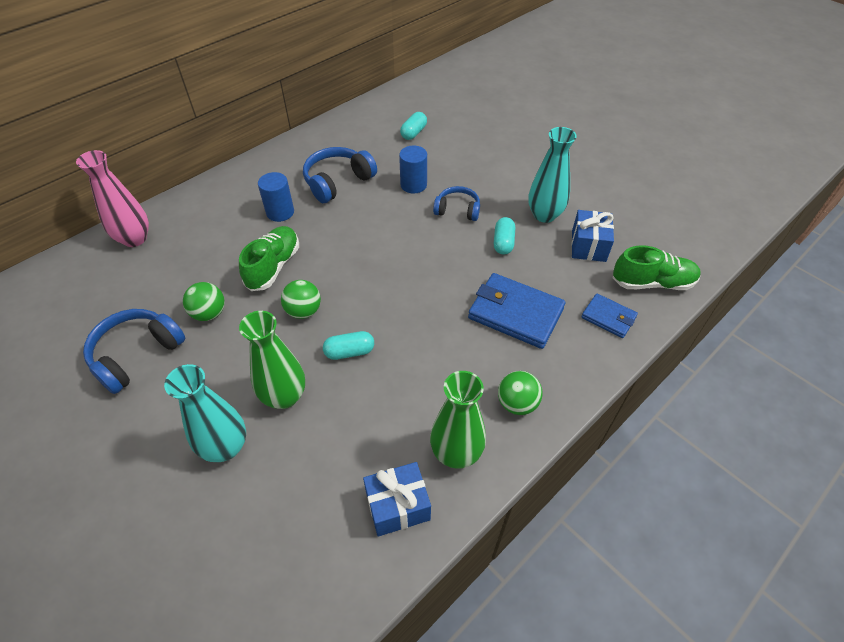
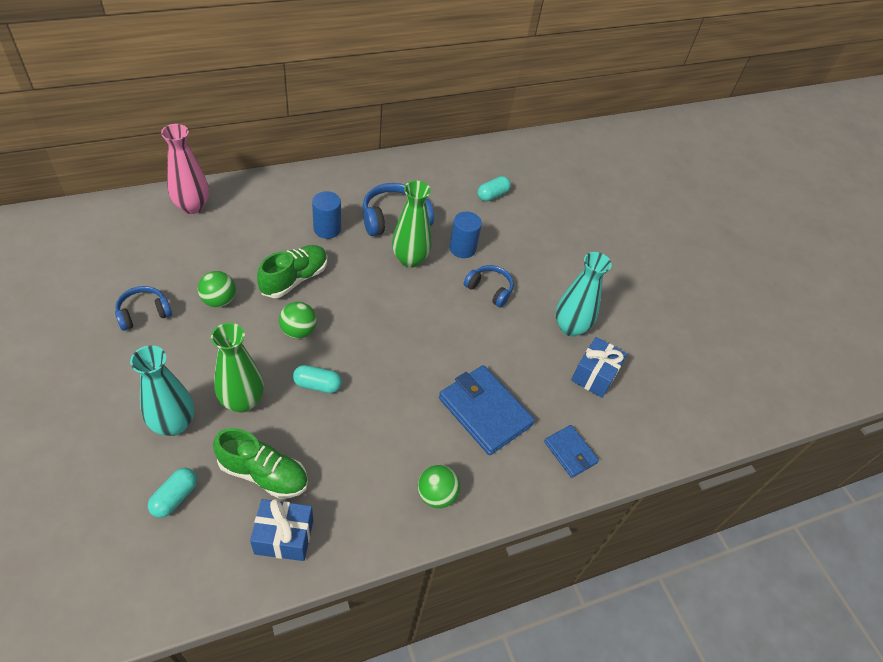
camera: 15 degrees right, 0 degrees up
blue headphones [83,309,186,394] -> blue headphones [115,286,172,331], size x0.64
green vase [430,371,486,469] -> green vase moved to [392,181,432,268]
turquoise capsule [494,217,515,255] -> turquoise capsule moved to [148,468,197,518]
green shoe [613,245,701,290] -> green shoe moved to [213,428,308,499]

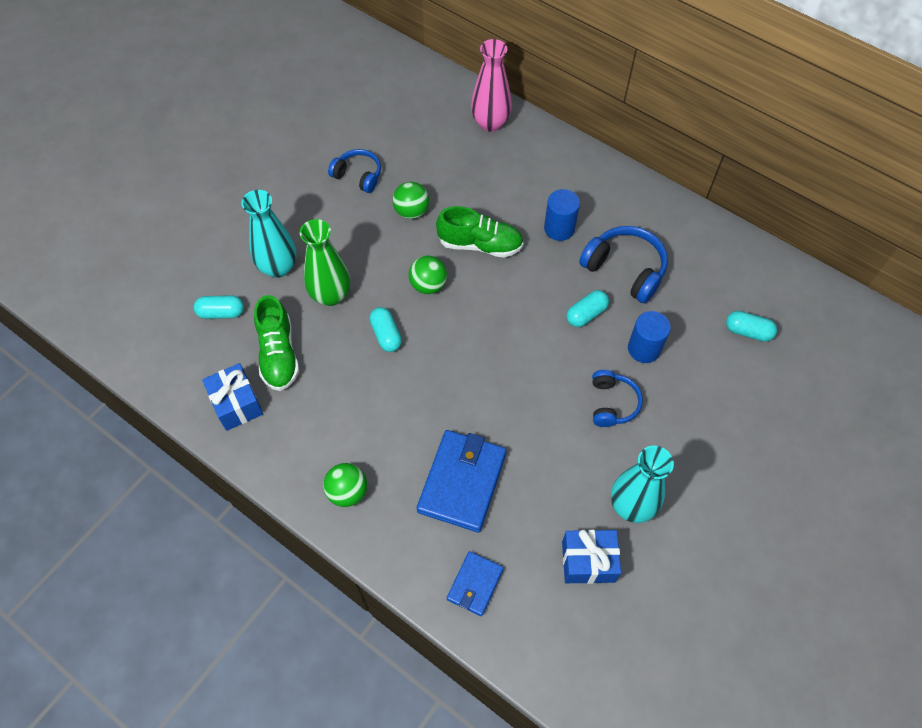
camera: 65 degrees right, 10 degrees up
green vase [392,181,432,268] -> turquoise capsule [567,290,609,327]

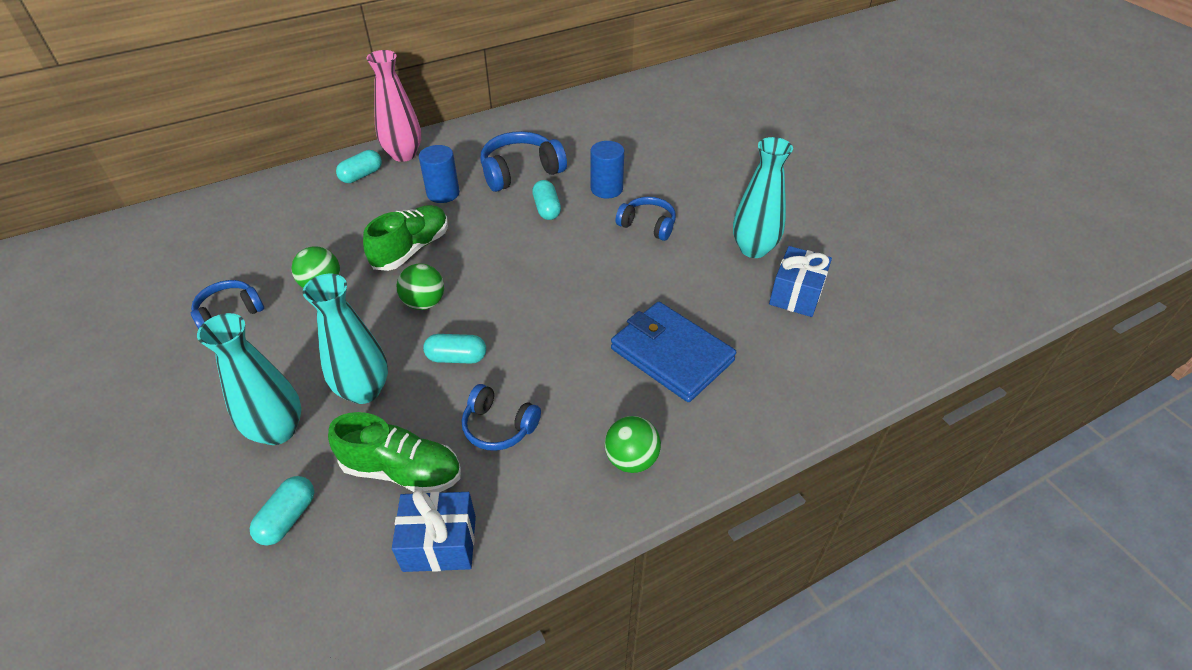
camera: 65 degrees left, 15 degrees down
green vase [300,219,350,306] -> turquoise vase [303,274,388,404]
blue wallet [447,551,504,616] -> none
pink vase [471,39,512,132] -> pink vase moved to [366,50,421,162]
turquoise capsule [726,311,777,341] -> turquoise capsule moved to [336,150,382,183]
none -> blue headphones [462,384,541,451]

